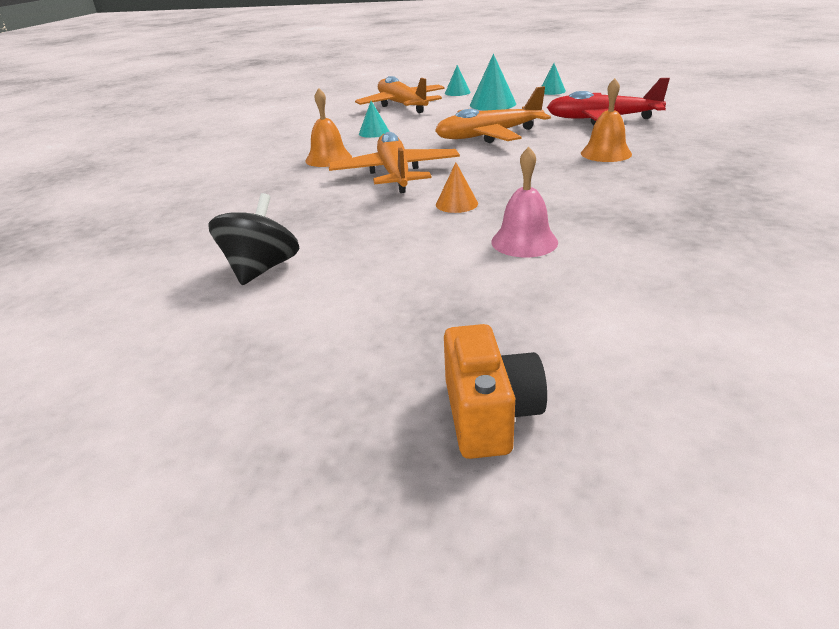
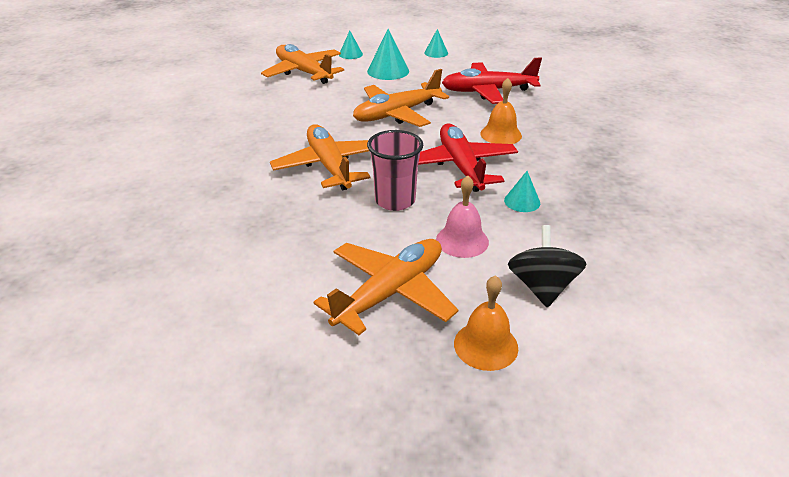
camera: 15 degrees left, 5 degrees up
black spinning top [209,193,299,285] -> black spinning top moved to [508,225,586,308]
orange bell [306,88,352,167] -> orange bell moved to [454,275,518,371]
turquoise cone [359,101,390,138] -> turquoise cone moved to [504,171,540,212]
orange cone [436,162,478,213] -> pink cup [367,130,423,211]
orange camera [444,324,547,459] -> none
none -> orange plane [314,239,458,335]
none -> red plane [418,124,518,192]

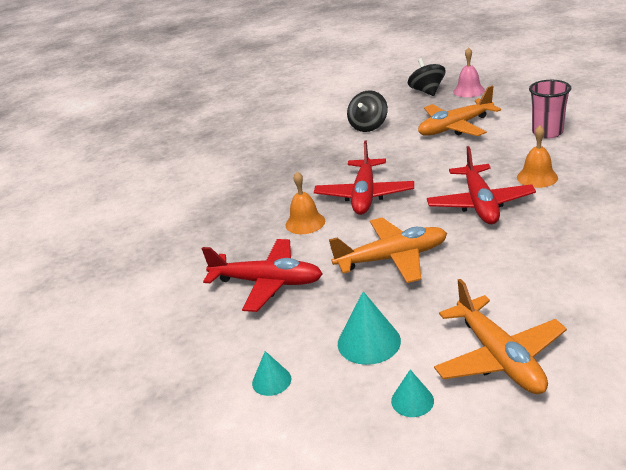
camera: 155 degrees left, 5 degrees down
orange plane [270,124,370,190] -> red plane [427,146,536,224]
pink cup [367,130,423,211] -> pink cup moved to [529,80,571,139]
pink bell [436,176,489,258] -> pink bell moved to [453,47,485,97]
orange bell [454,275,518,371] -> orange bell moved to [517,125,558,188]
turquoise cone [504,171,540,212] -> none
none -> black spinning top [408,58,446,96]

